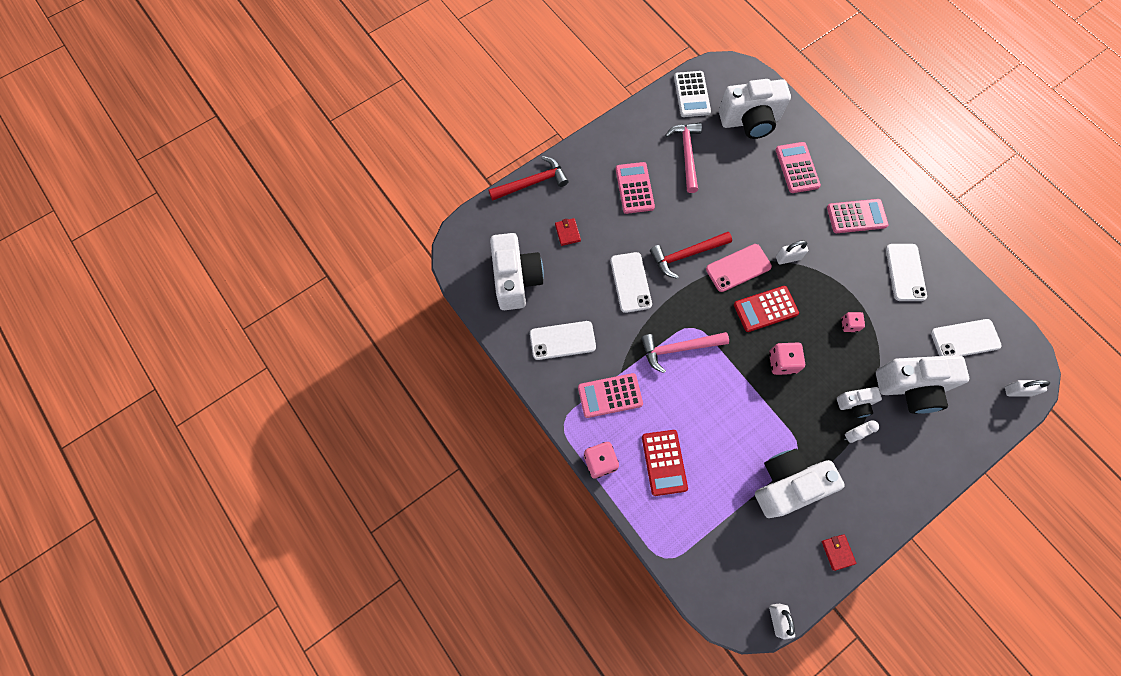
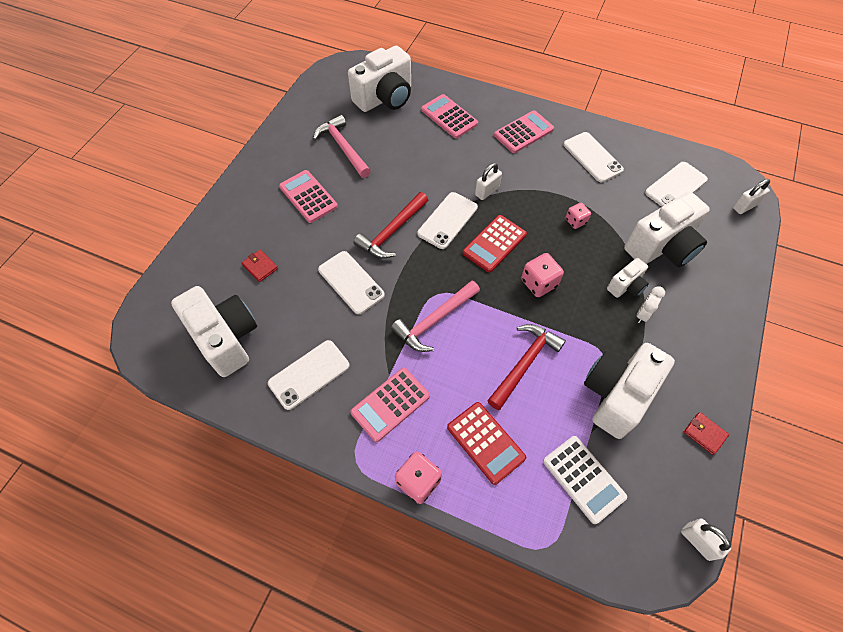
camera: 30 degrees left, 10 degrees down
red hammer [489,156,569,201] -> red hammer moved to [487,324,566,410]
white calculator [674,71,711,117] -> white calculator moved to [543,436,627,524]
pink phone [706,244,772,292] -> white phone [418,192,478,249]

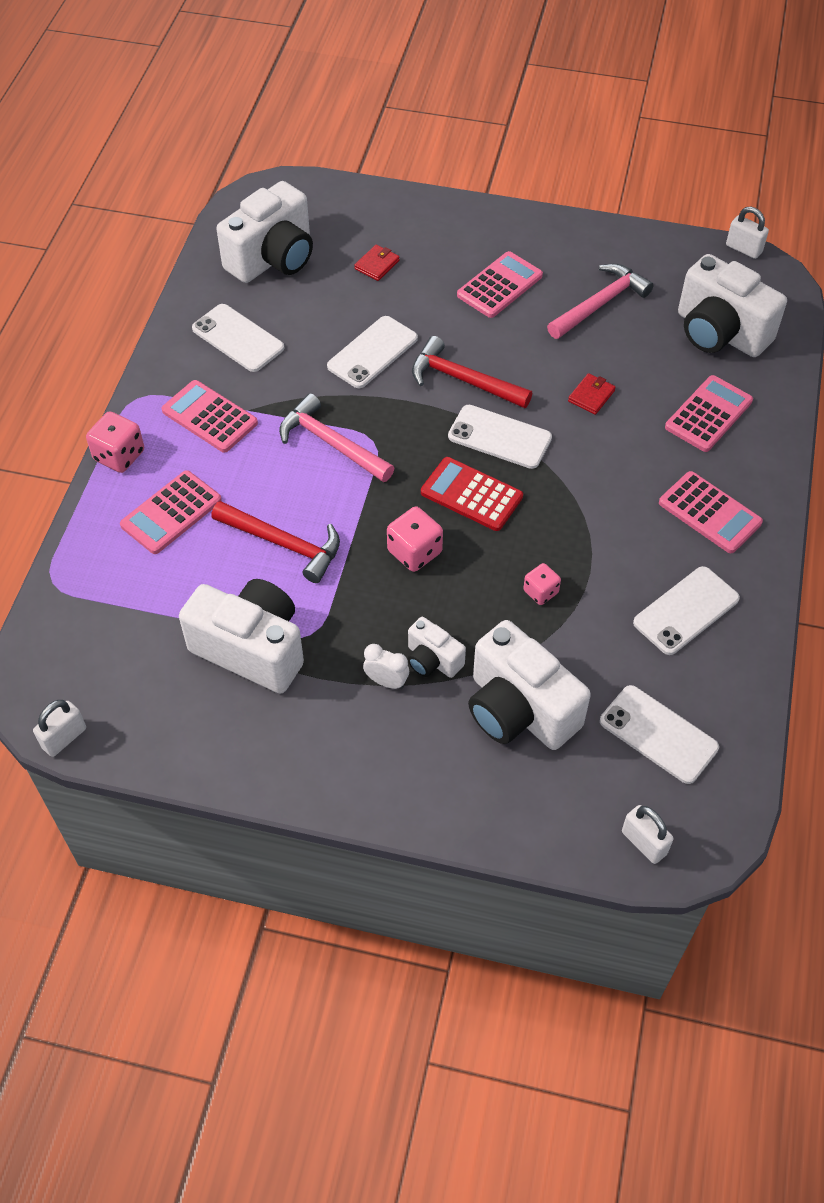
camera: 80 degrees right, 5 degrees down
red calculator [447,402,526,485] -> pink calculator [120,470,222,554]
white padlock [475,163,502,200] -> white padlock moved to [726,207,769,259]
white calculator [543,436,627,524] -> none
red wallet [684,412,729,455] -> red wallet moved to [568,373,616,415]

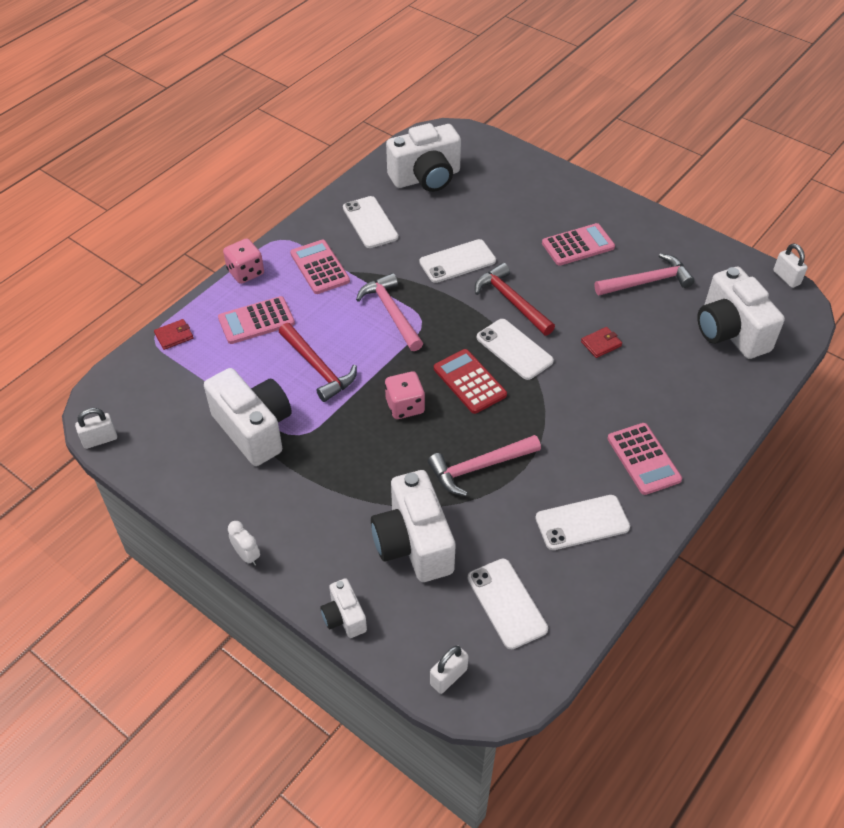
camera: 25 degrees right, 5 degrees down
red wallet [354,245,400,281] -> red wallet moved to [154,319,193,350]
white clock [363,644,409,689] -> white clock moved to [228,521,260,566]
white camera [407,617,466,678] -> white camera moved to [320,578,367,638]
pink dice [523,563,561,605] -> pink hammer [428,435,541,496]
white padlock [622,805,674,864] -> white padlock turned 60 degrees clockwise [430,645,469,694]
pink calculator [665,375,753,452] -> none

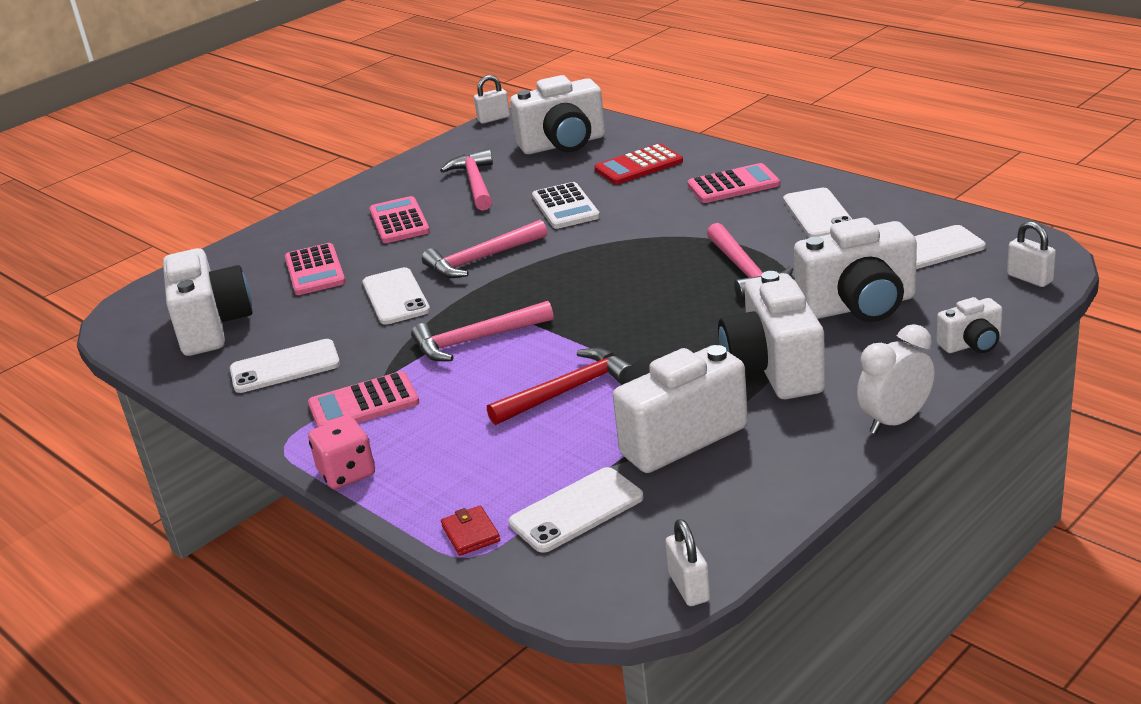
camera: 80 degrees left, 20 degrees down
pink calculator [218,296,295,344] -> pink calculator moved to [285,243,346,295]
white clock [228,521,260,566] -> white clock [857,324,935,434], size x1.61
pink dice [385,371,425,419] -> none
red calculator [434,349,507,414] -> red calculator moved to [595,144,683,184]
red hammer [475,263,555,336] -> pink hammer [422,220,547,278]
white phone [477,319,554,380] -> white phone moved to [509,467,644,553]
red wallet [581,327,622,358] -> white calculator [532,182,600,229]
none -> white camera [718,271,825,399]

